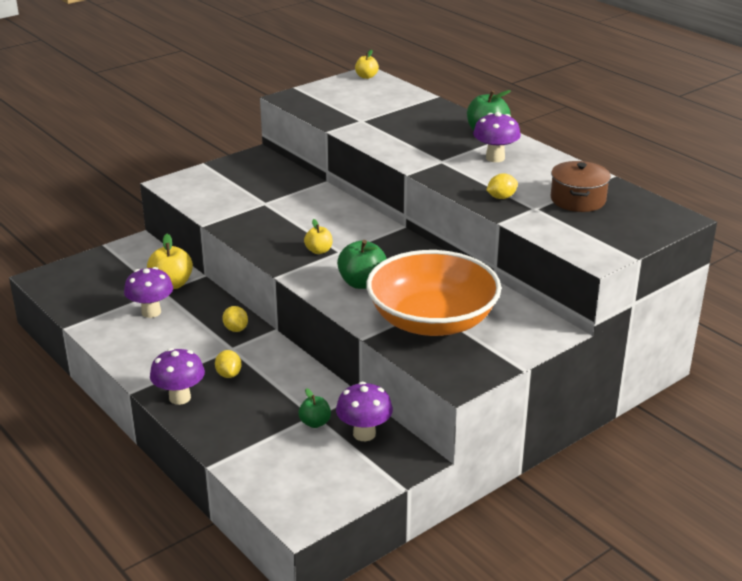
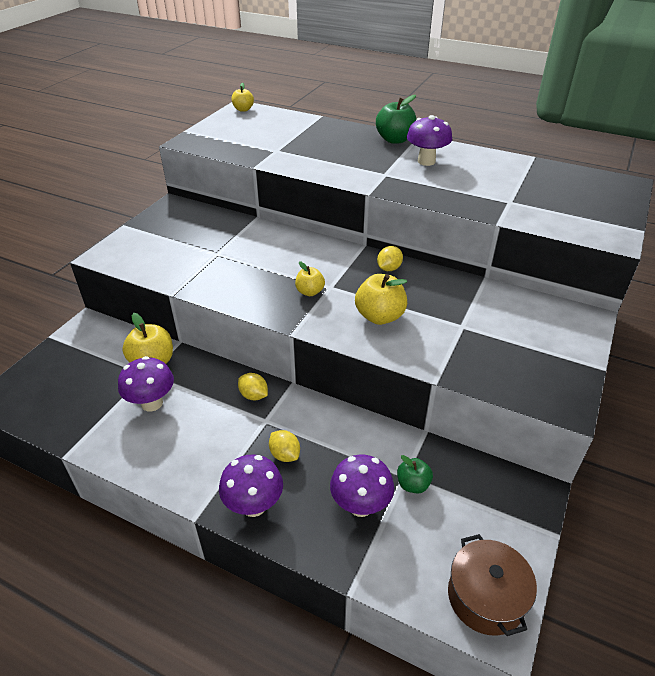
camera: 25 degrees left, 10 degrees up
purple mushroom [336,382,393,441] -> purple mushroom moved to [330,455,394,517]
green apple [337,240,387,289] -> yellow apple [355,274,407,325]
orange bowl [366,250,501,336] -> none
yellow lemon [486,174,518,199] -> yellow lemon moved to [377,246,403,271]
brown pot [551,161,611,212] -> brown pot moved to [448,534,537,636]

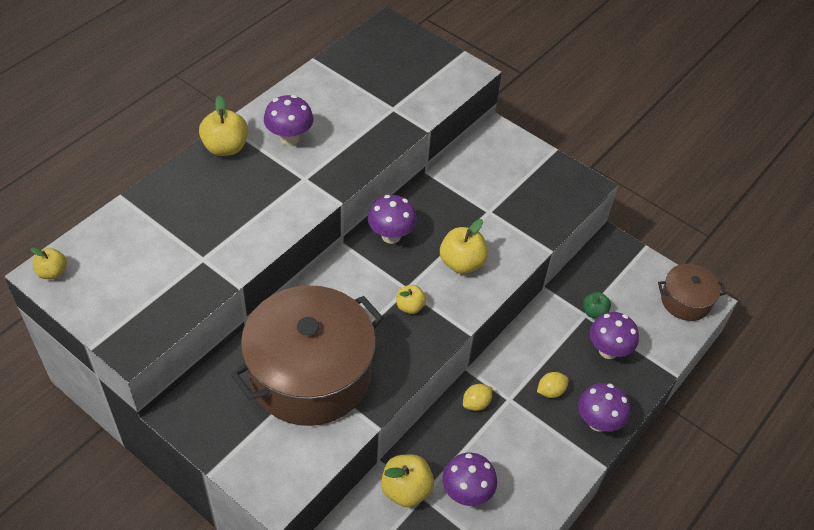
camera: 80 degrees left, 10 degrees up
green apple [376,95,416,144] -> yellow apple [199,95,248,156]
yellow lemon [377,246,403,271] -> purple mushroom [368,195,417,244]
none -> brown pot [230,285,383,426]

